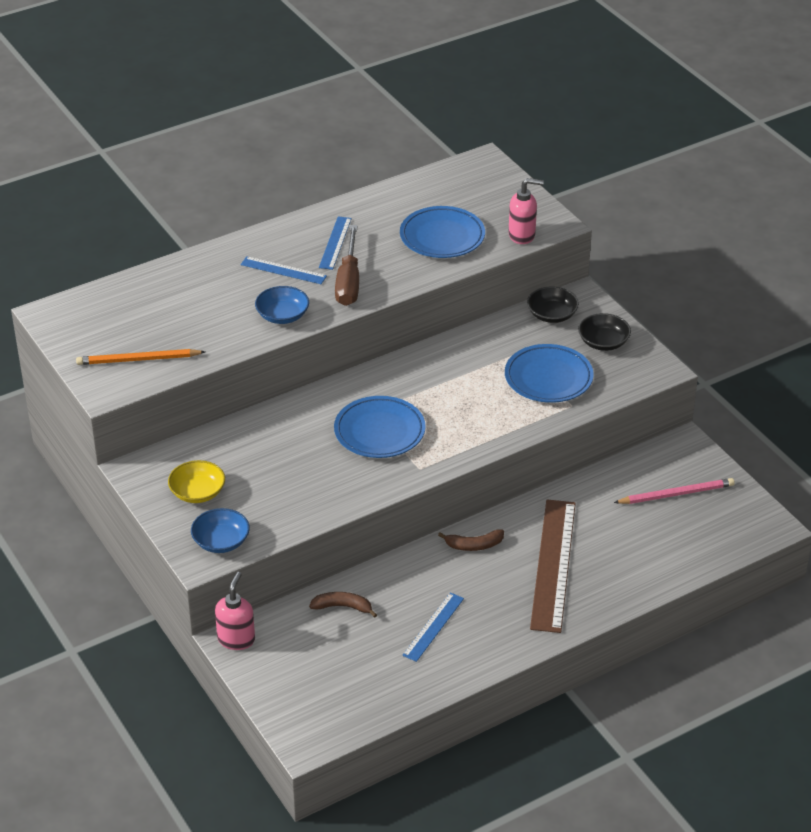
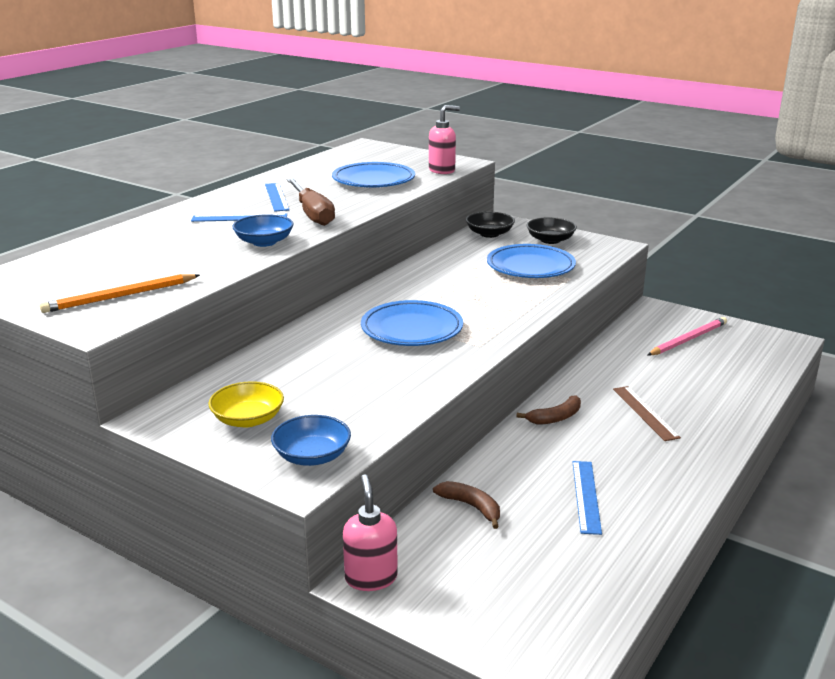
camera: 25 degrees left, 15 degrees down
brown banana [309,592,377,618] -> brown banana turned 60 degrees clockwise [433,481,500,529]
brown ruler [530,500,576,633] -> brown ruler [613,386,681,441], size x0.52

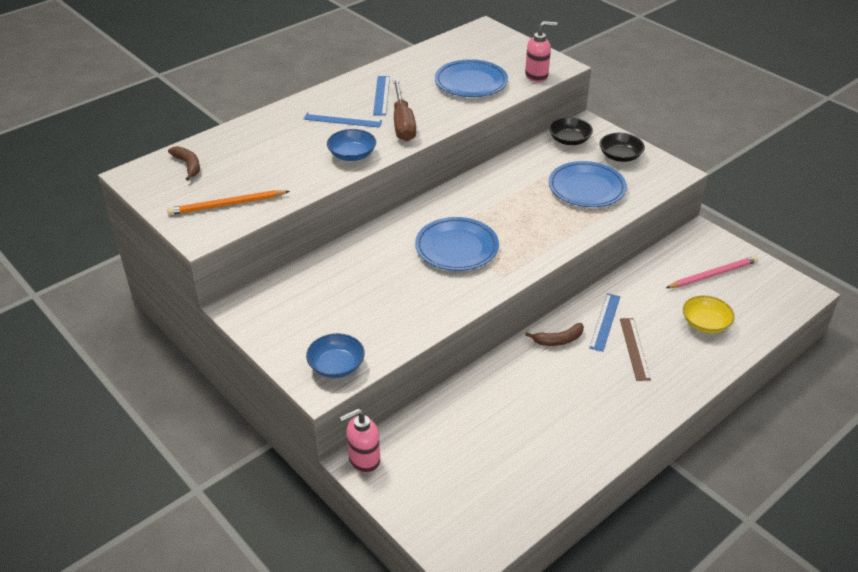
camera: 15 degrees right, 15 degrees up
yellow bowl [208,381,284,427] -> yellow bowl moved to [683,295,735,333]
pink soap dispenser [343,474,398,591] -> pink soap dispenser turned 120 degrees counterclockwise [340,408,380,473]
brown banana [433,481,500,529] -> brown banana moved to [168,146,200,181]
blue ruler [573,461,602,535] -> blue ruler moved to [589,293,620,352]

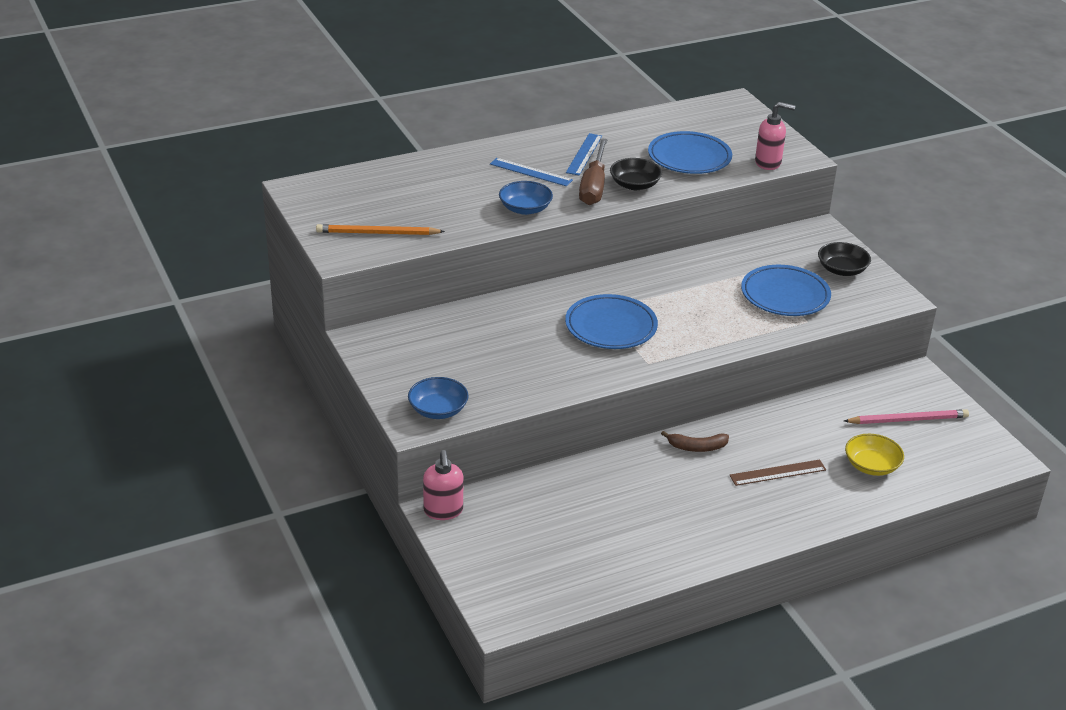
camera: 15 degrees right, 5 degrees down
brown banana [168,146,200,181] -> none
pink soap dispenser [340,408,380,473] -> pink soap dispenser turned 90 degrees counterclockwise [423,450,463,520]
black bowl [549,117,593,145] -> black bowl moved to [610,158,662,190]
blue ruler [589,293,620,352] -> none
brown ruler [620,318,651,381] -> brown ruler turned 60 degrees clockwise [729,460,826,486]

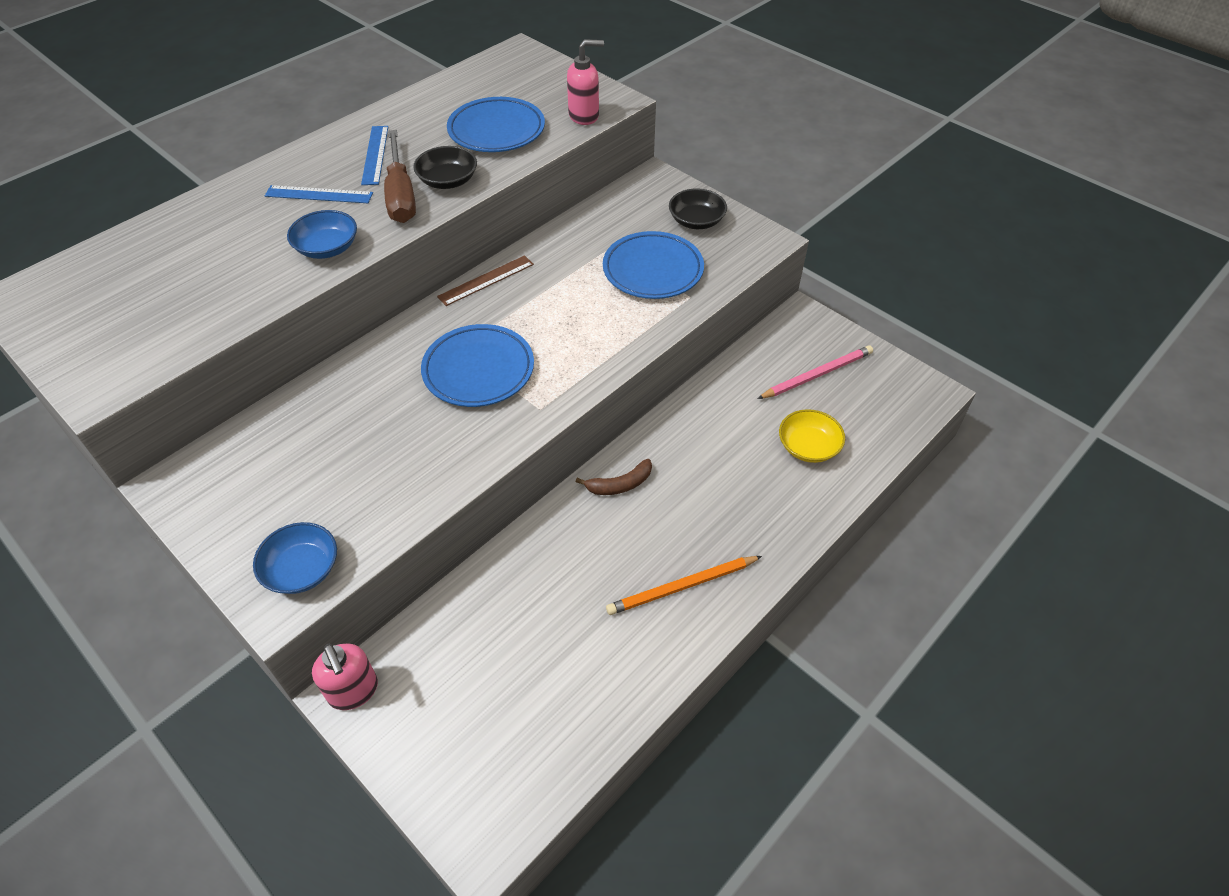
camera: 20 degrees left, 15 degrees up
orange pencil [316,224,445,235] -> orange pencil moved to [606,556,762,615]
brown ruler [729,460,826,486] -> brown ruler moved to [437,255,534,306]

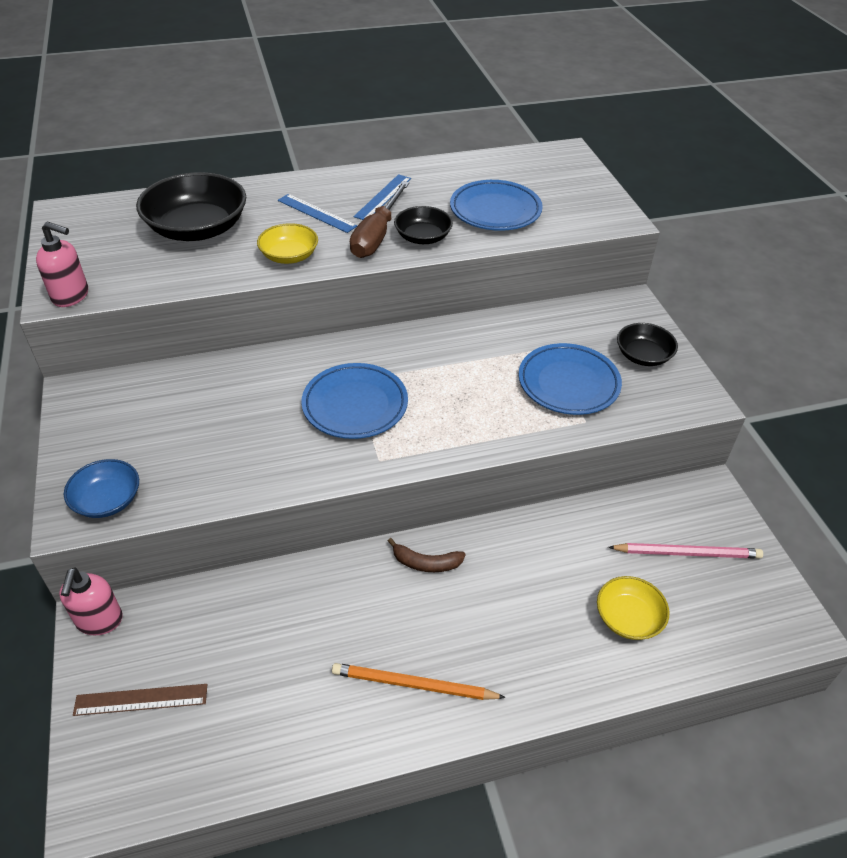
camera: 30 degrees right, 5 degrees down
blue bowl [287,210,357,259] -> yellow bowl [257,223,318,264]
brown ruler [437,255,534,306] -> brown ruler moved to [73,684,207,716]
pink soap dispenser [567,39,604,125] -> pink soap dispenser moved to [36,221,88,307]
none -> black bowl [136,172,246,241]

